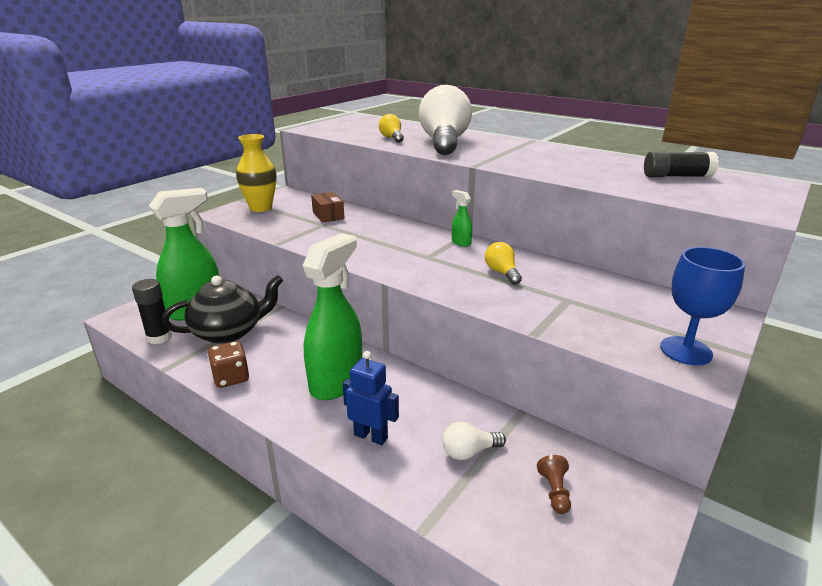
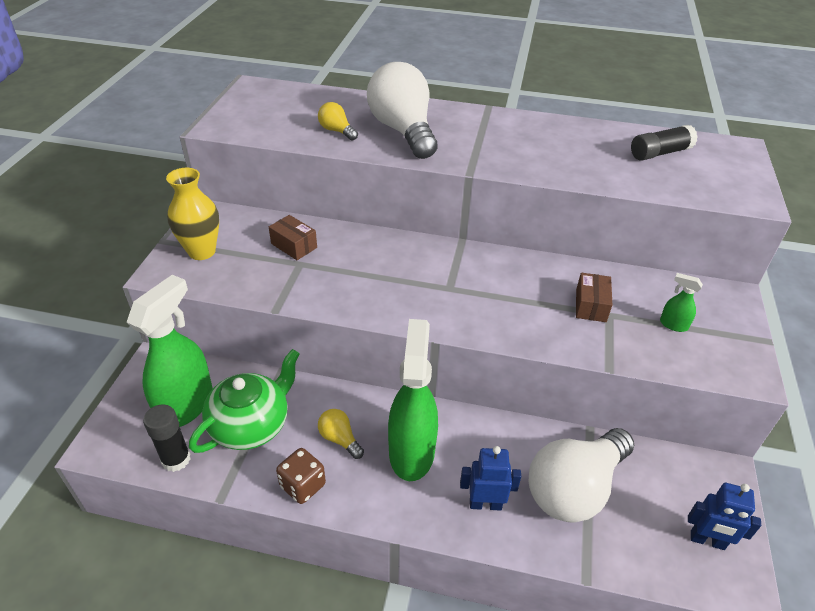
camera: 25 degrees left, 15 degrees up
black teapot [162,275,283,344] -> green teapot [189,349,300,453]
white light bulb [442,421,506,460] -> white light bulb [529,428,634,523], size x2.28
green spray bottle [452,190,472,247] -> green spray bottle moved to [660,273,703,332]
yellow light bulb [485,242,522,285] -> yellow light bulb moved to [318,409,364,459]
brown pawn [537,455,571,514] -> none
blue goblet [660,247,745,365] -> none
none -> brown box [576,273,612,322]
none -> blue robot [688,483,761,550]

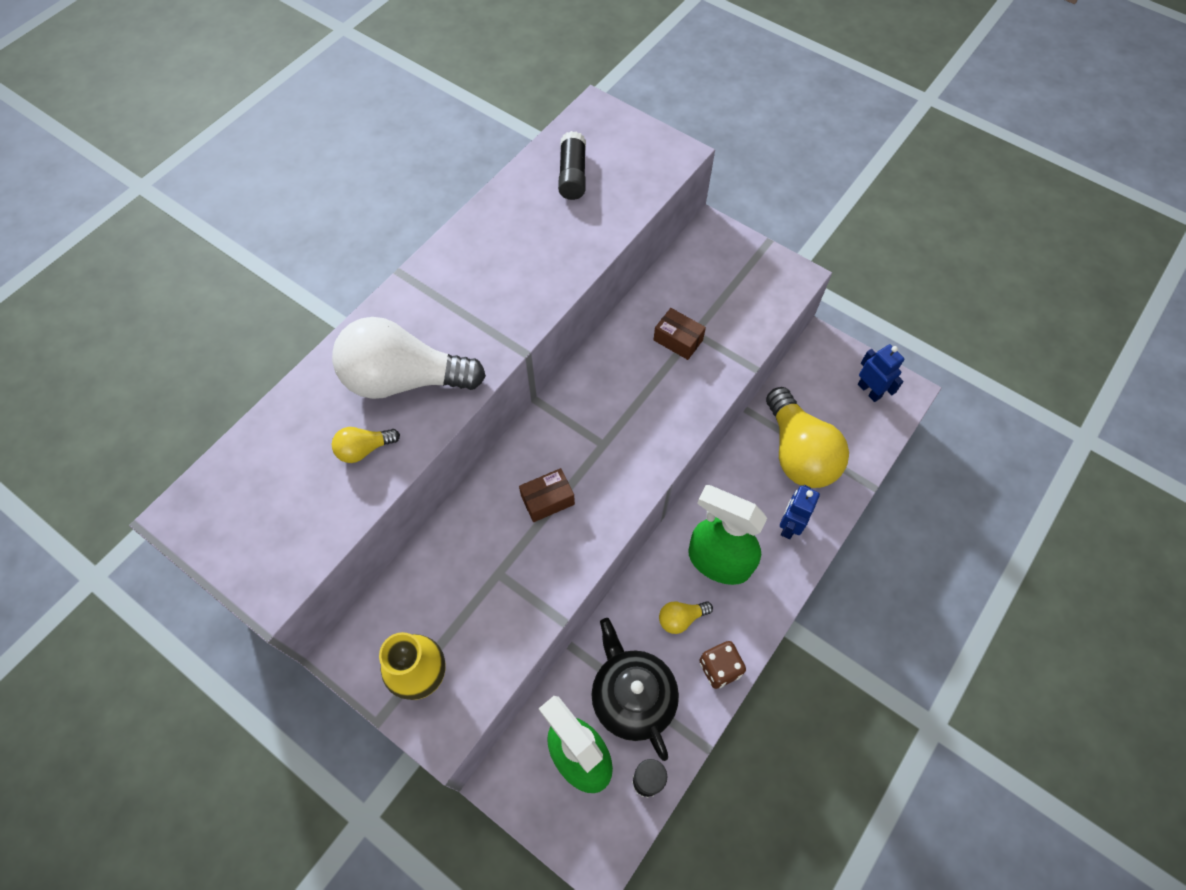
camera: 65 degrees left, 20 degrees up
green teapot [189,349,300,453] -> black teapot [592,618,679,761]
brown box [269,215,317,260] -> brown box moved to [519,468,575,522]
white light bulb [529,428,634,523] -> yellow light bulb [766,387,849,488]
green spray bottle [660,273,703,332] -> none
blue robot [688,483,761,550] -> blue robot turned 75 degrees counterclockwise [858,344,904,402]

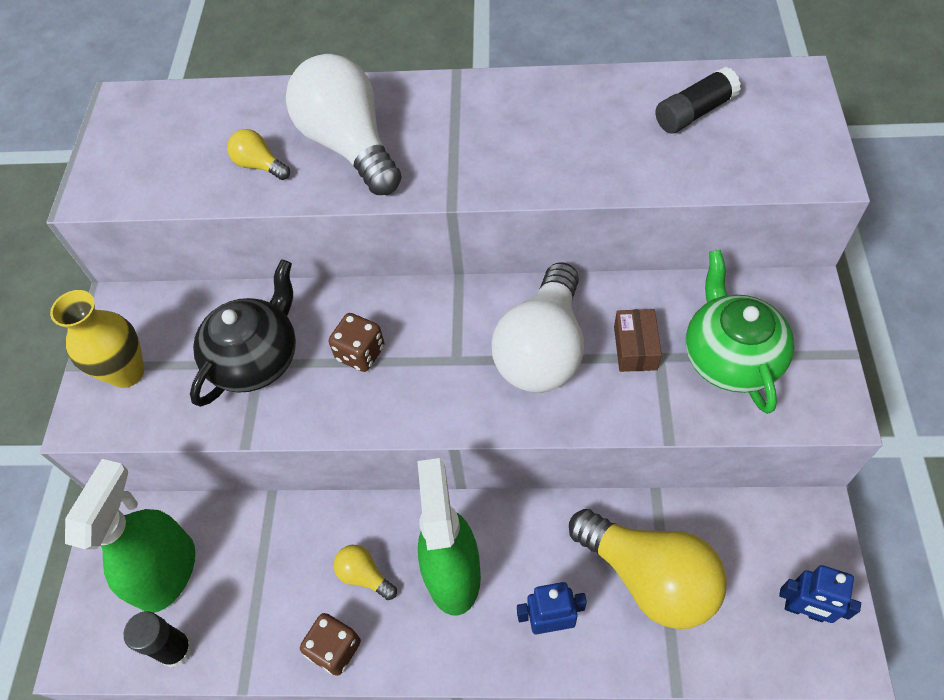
camera: 60 degrees right, 5 degrees down
brown box [519,468,575,522] -> brown dice [329,313,385,372]
black teapot [592,618,679,761] -> black teapot moved to [190,260,296,407]
yellow light bulb [766,387,849,488] -> yellow light bulb turned 90 degrees counterclockwise [569,509,727,629]
blue robot [858,344,904,402] -> blue robot turned 90 degrees clockwise [779,565,861,623]
none -> white light bulb [491,262,584,393]
none -> green teapot [686,250,794,414]

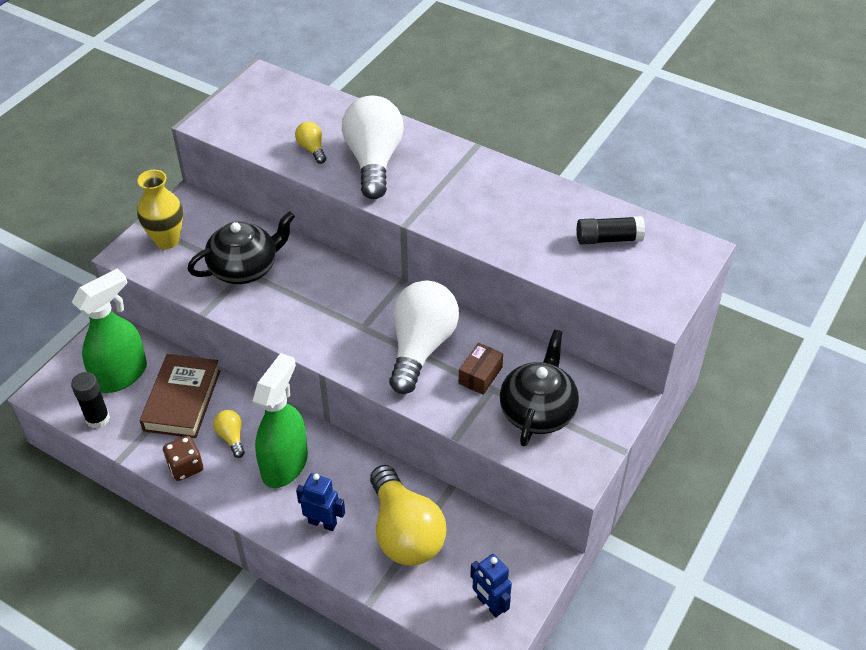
camera: 25 degrees right, 10 degrees down
brown dice [329,313,385,372] -> none
white light bulb [491,262,584,393] -> white light bulb turned 150 degrees clockwise [389,281,459,394]
green teapot [686,250,794,414] -> black teapot [500,330,579,446]
none -> brown book [140,354,220,438]

